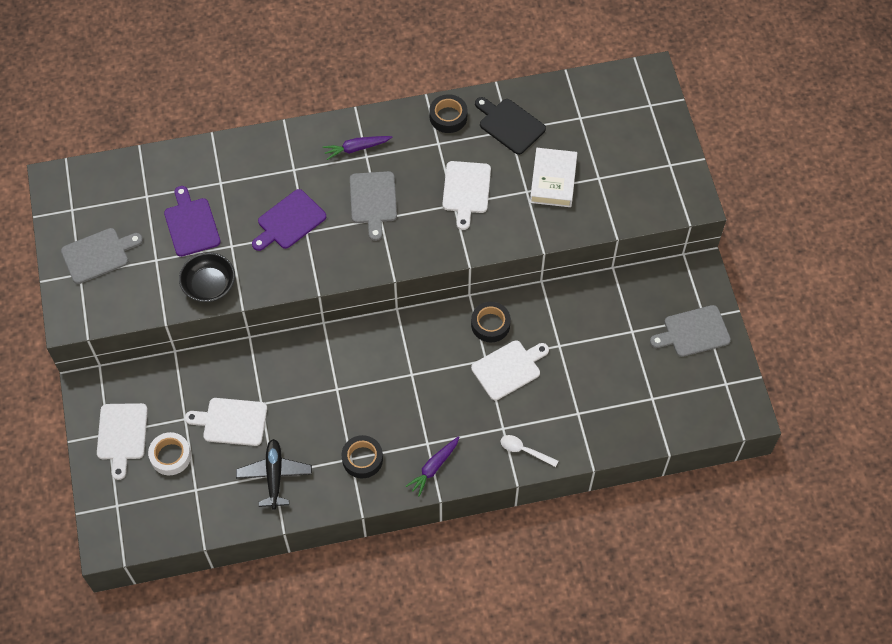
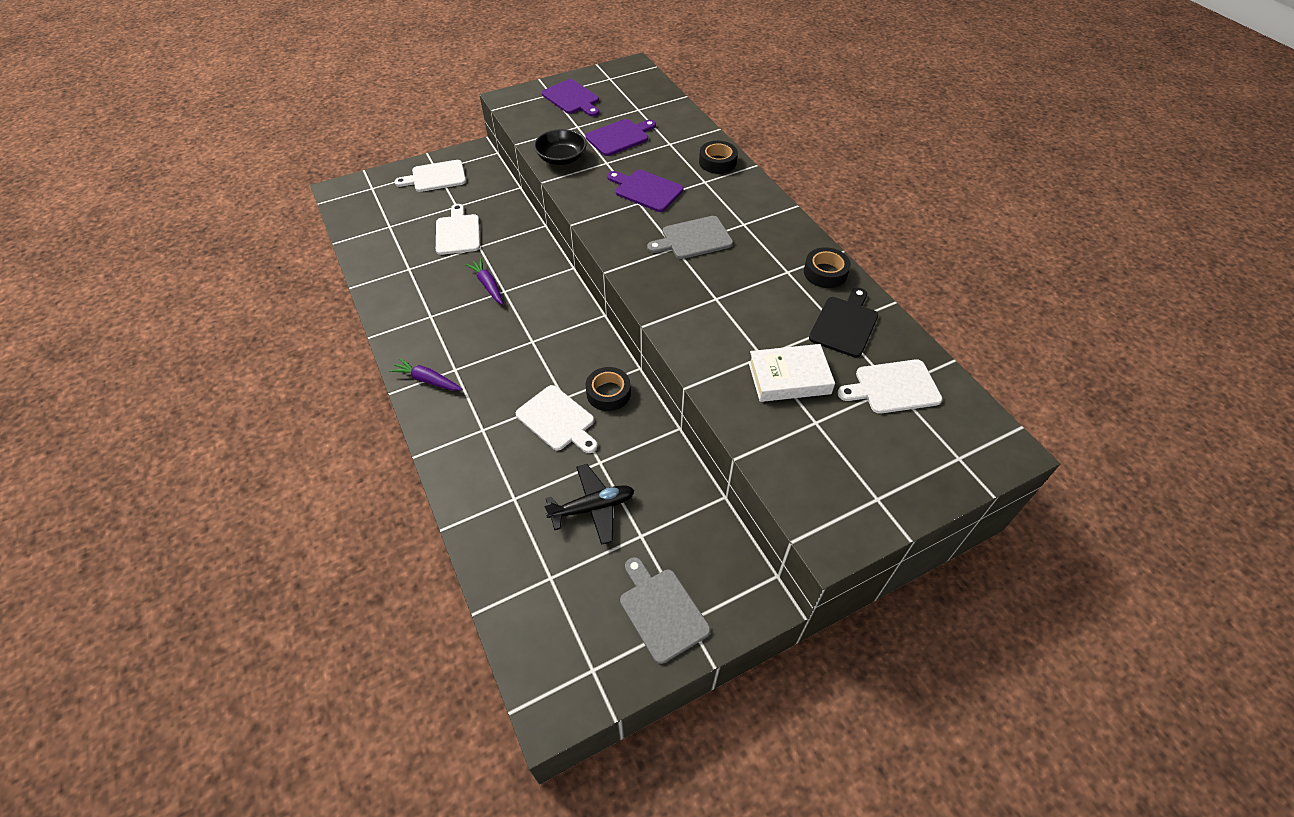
camera: 75 degrees right, 10 degrees down
grey cutting board [61,228,143,284] -> purple cutting board [542,79,599,117]
white tape [148,432,191,475] -> none
black plane [236,439,312,510] -> black plane moved to [544,464,634,545]
purple carrot [323,136,392,160] -> purple carrot moved to [466,258,503,305]
black tape [342,435,383,479] -> black tape moved to [699,141,738,174]
white cutting board [442,161,491,230] -> white cutting board moved to [837,359,943,414]
white spoon [500,435,558,467] -> none

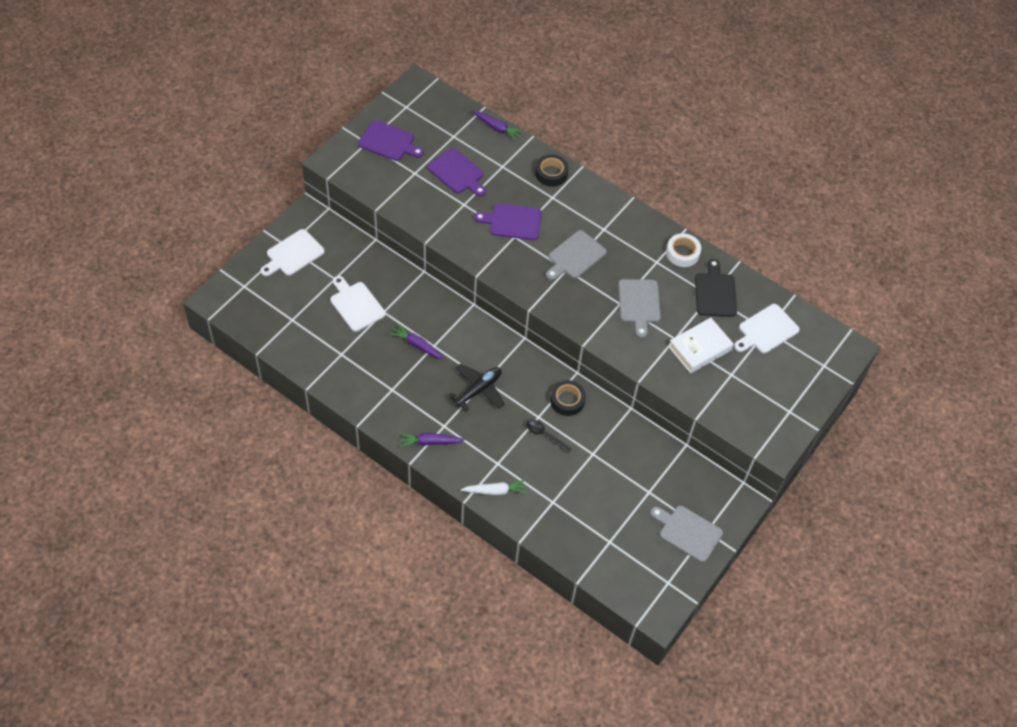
camera: 30 degrees left, 5 degrees up
white cutting board [516,385,598,453] -> black spoon [526,419,572,453]
black bowl [534,129,587,165] -> none
black plane [544,464,634,545] -> black plane moved to [448,364,505,412]
purple cutting board [585,119,656,156] -> purple cutting board turned 105 degrees clockwise [427,148,486,197]
black tape [804,247,851,288] -> white tape [666,233,701,267]
none -> white carrot [461,480,527,495]
none -> purple carrot [472,110,524,141]
none -> grey cutting board [618,279,661,338]

